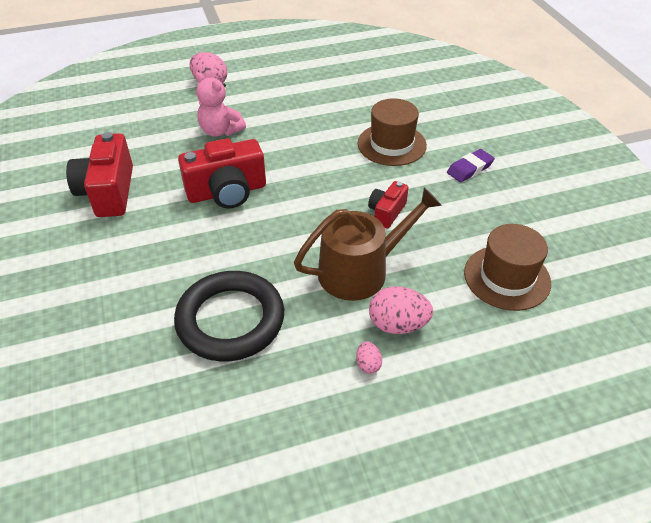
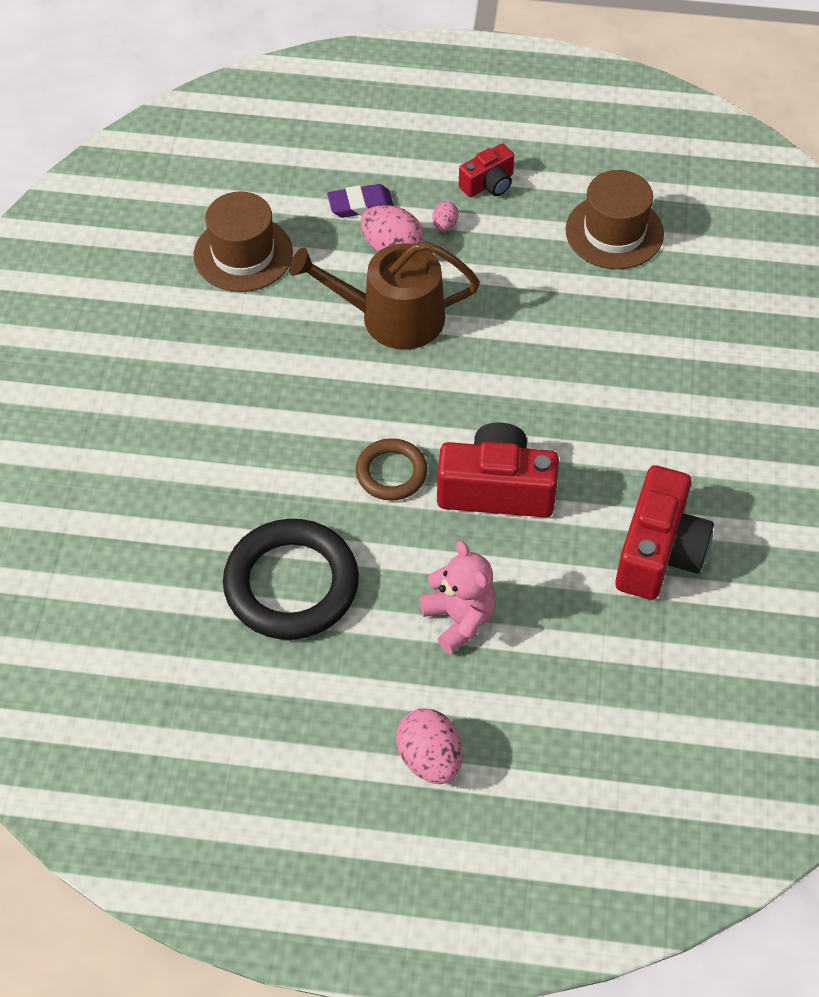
camera: 155 degrees left, 10 degrees up
black ring [174,271,284,361] -> black ring moved to [223,519,359,640]
brown hat [357,98,427,166] -> brown hat moved to [565,170,664,269]
red camera [368,181,409,229] -> red camera moved to [459,143,514,197]
purple eraser [447,149,495,182] -> purple eraser moved to [327,184,394,218]
none -> brown ring [356,438,428,501]

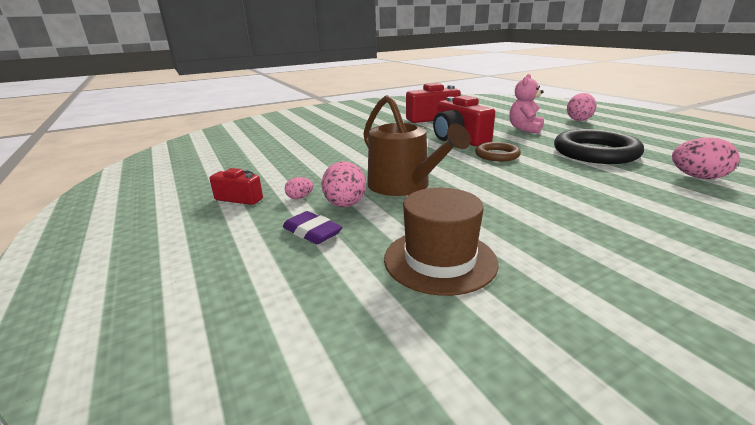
camera: 125 degrees left, 30 degrees down
brown hat [565,170,664,269] -> none
none -> pink egg [672,137,740,179]

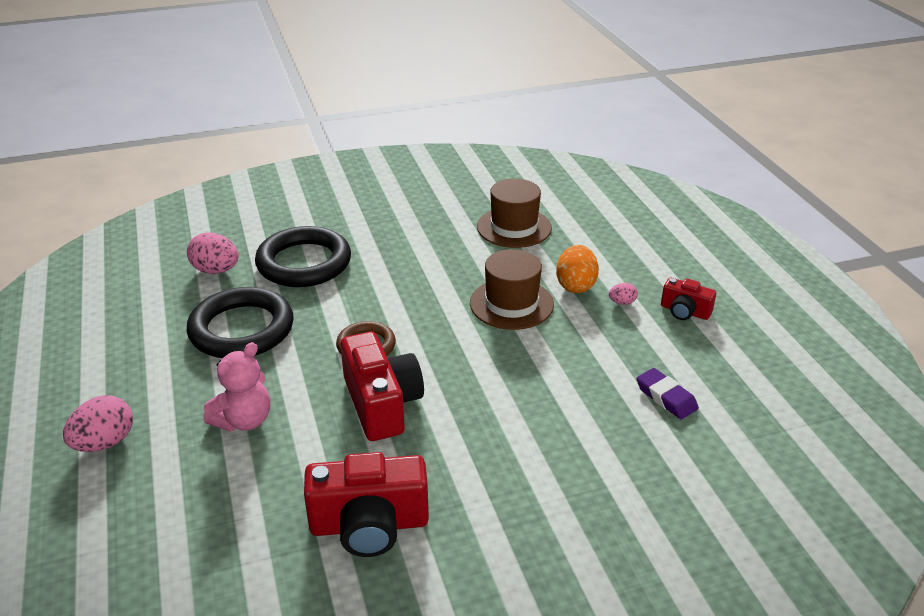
camera: 170 degrees left, 10 degrees up
purple eraser [283,211,343,244] -> purple eraser moved to [636,368,699,419]
pink egg [321,161,366,207] -> orange egg [556,245,599,293]
brown watering can [363,95,471,196] -> brown hat [470,249,554,330]
none -> black ring [255,226,351,287]

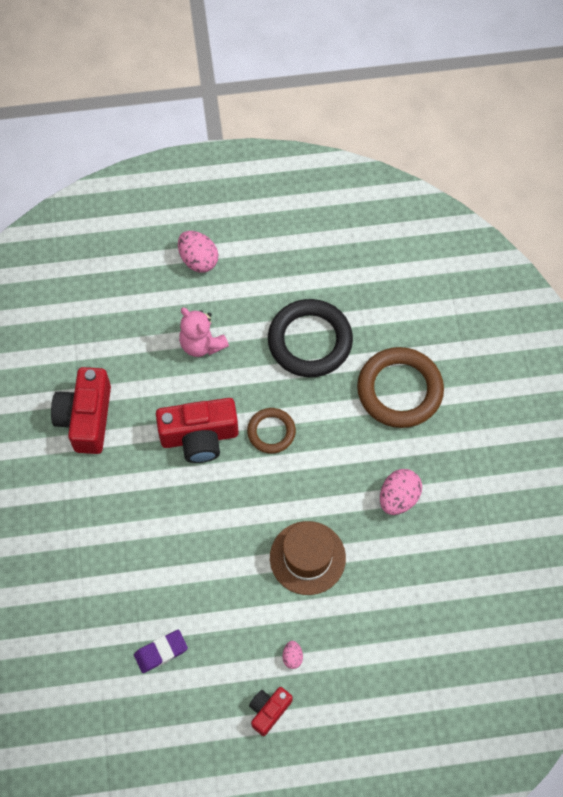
camera: 100 degrees right, 30 degrees up
pink egg [187,232,239,274] -> pink egg moved to [380,469,422,515]
black ring [255,226,351,287] -> brown ring [357,347,444,428]
brown hat [477,178,552,248] -> none
orange egg [556,245,599,293] -> none

